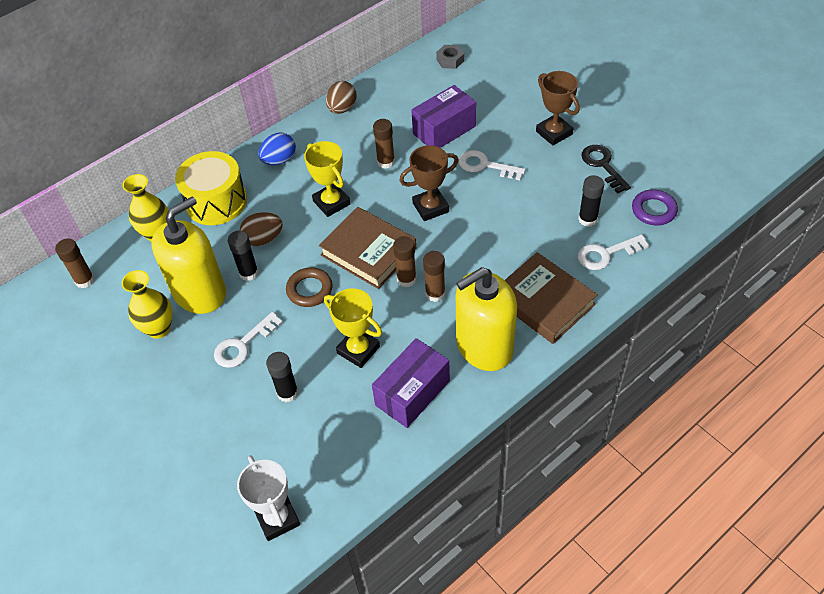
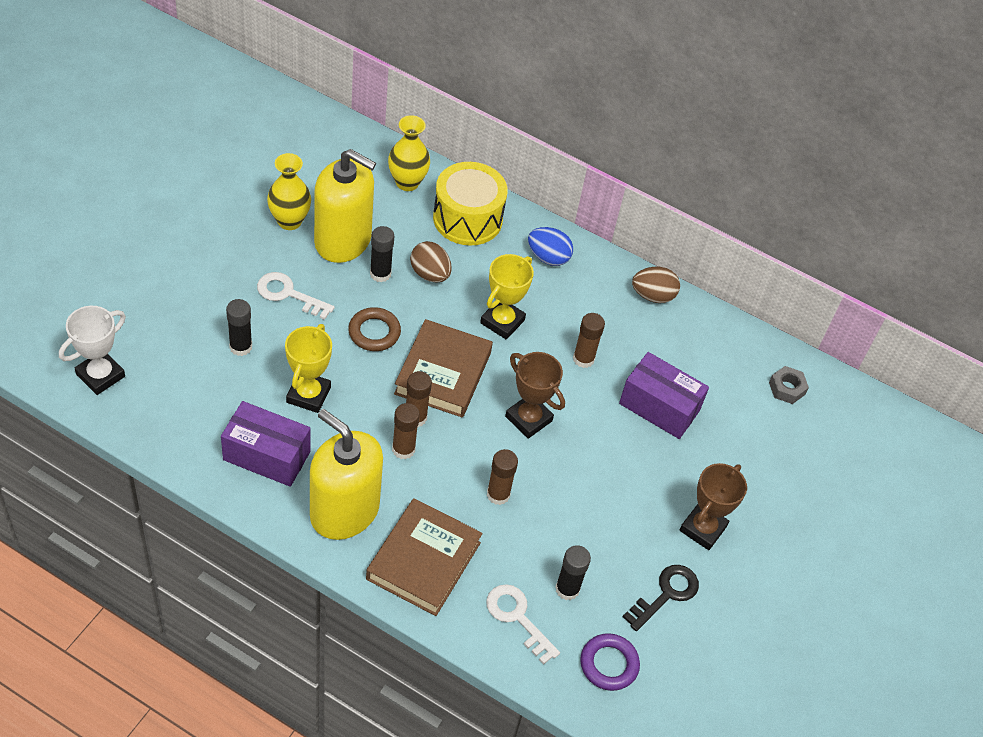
camera: 60 degrees right, 0 degrees up
brown glue stick [55,239,95,288] -> brown glue stick moved to [487,449,518,505]
white key [458,150,525,180] -> none

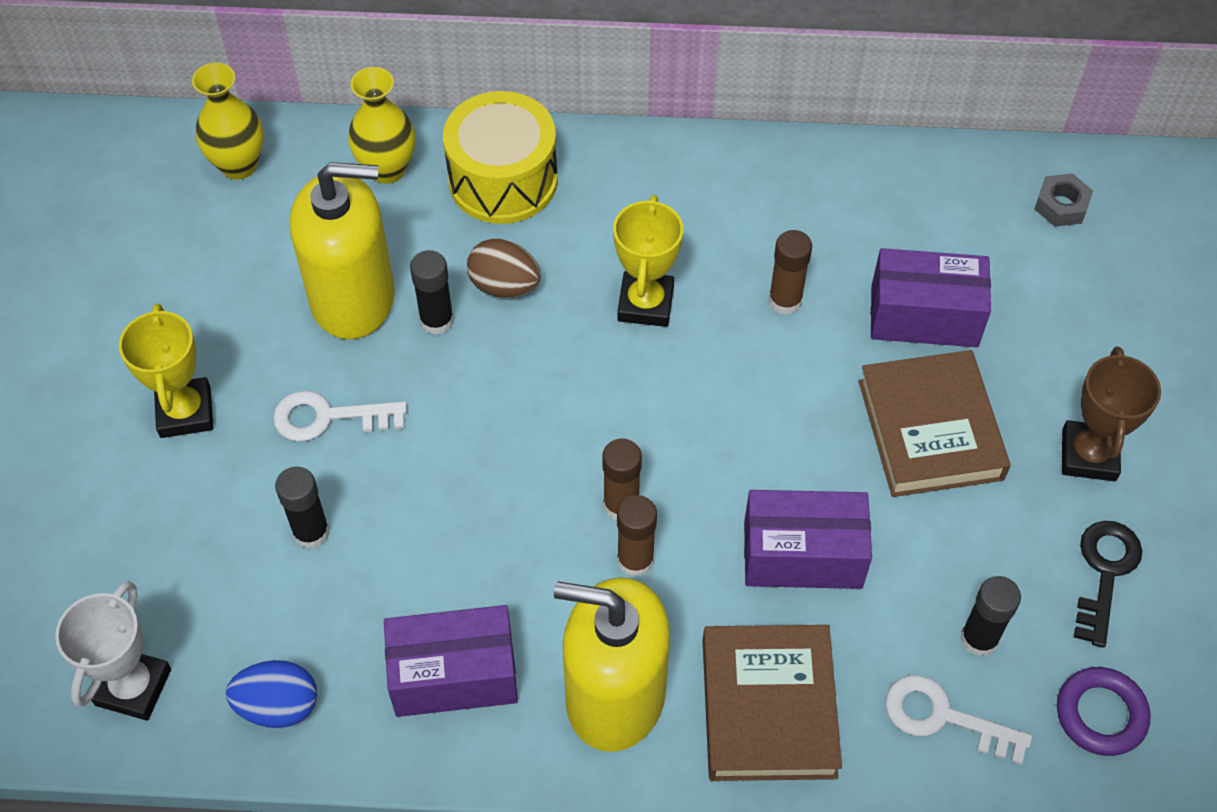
camera: 20 degrees left, 5 degrees up
yellow vase [267,153,311,230] -> yellow vase moved to [192,63,264,179]
yellow trophy [285,324,332,413] -> yellow trophy moved to [119,304,213,438]
brown ring [348,307,401,351] -> none
brown book [394,319,493,418] -> brown book moved to [859,350,1011,497]
brown glue stick [487,449,518,505] -> purple box [744,490,872,589]
brown trophy [505,352,565,439] -> none
blue egg [528,227,573,266] -> blue egg moved to [226,660,317,728]
brown egg [632,267,680,303] -> none

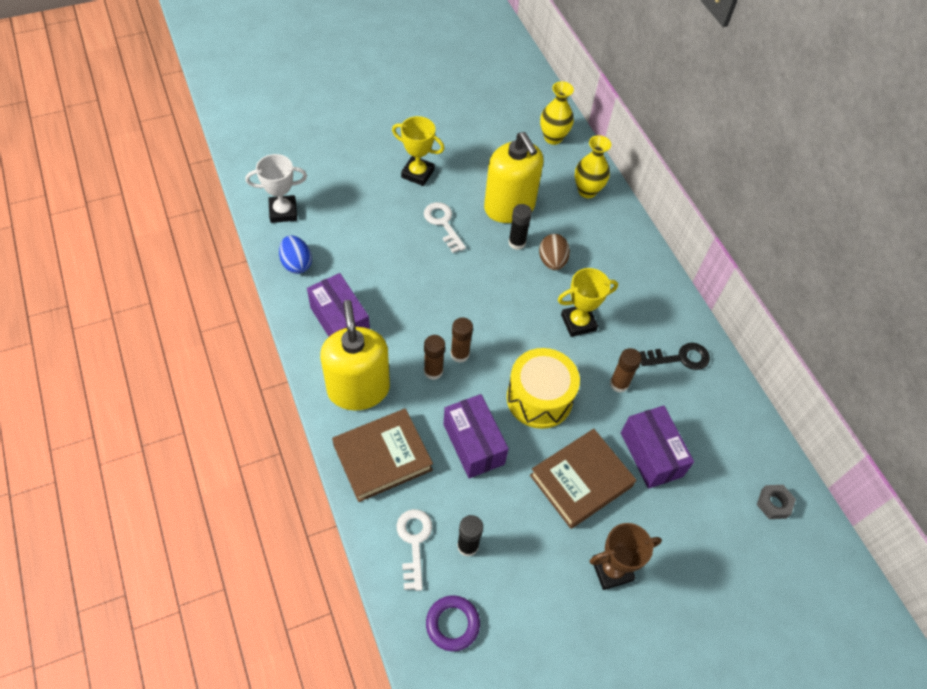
camera: 60 degrees right, 0 degrees up
yellow trophy [119,304,213,438] -> yellow trophy turned 60 degrees clockwise [392,116,445,186]
black glue stick [275,467,329,549] -> none
yellow drum [443,91,558,224] -> yellow drum moved to [507,348,580,429]
black key [1074,521,1142,648] -> black key moved to [639,343,710,370]

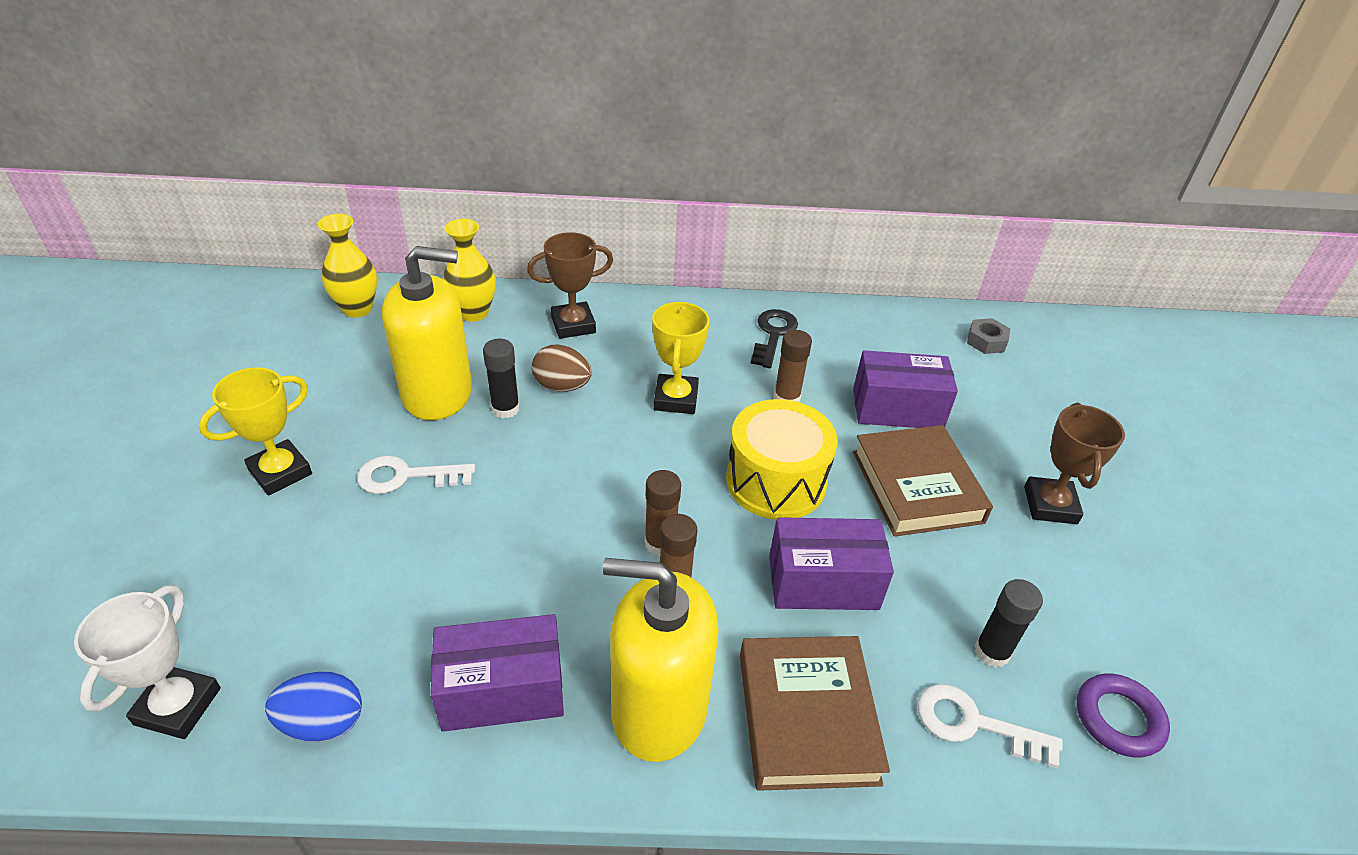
camera: 65 degrees left, 15 degrees down
none -> brown trophy [527,232,613,339]

